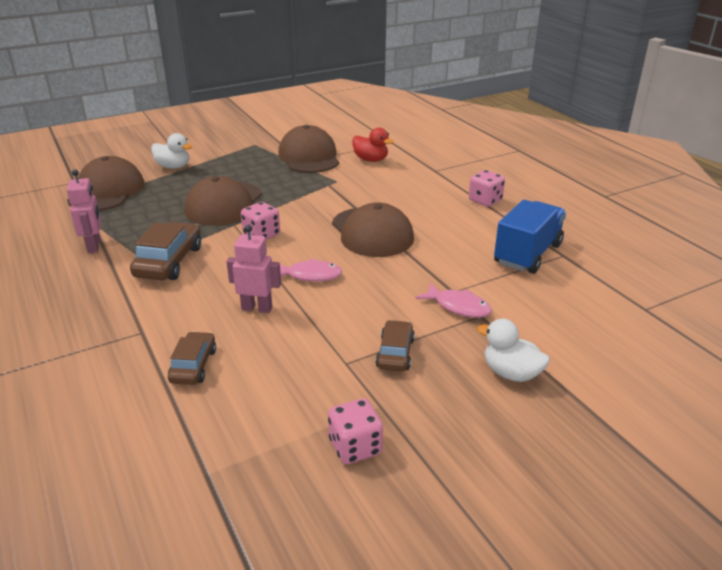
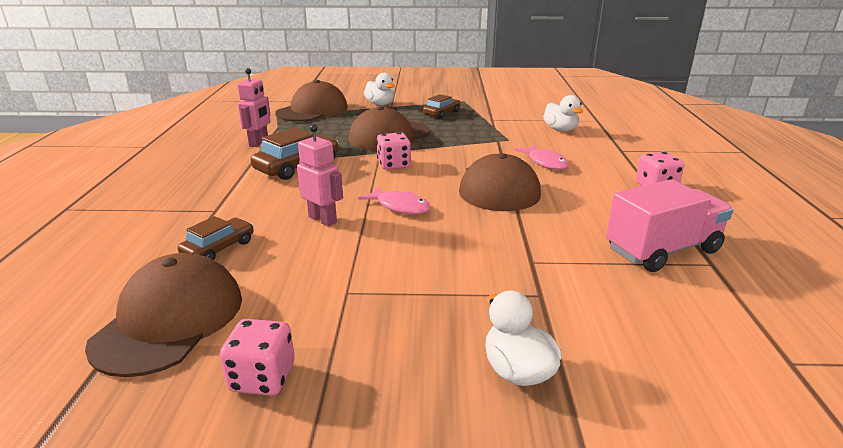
camera: 30 degrees right, 5 degrees down
brown cap [278,125,339,173] -> brown cap moved to [85,253,242,377]
red duck [352,127,393,162] -> white duck [543,95,583,132]
brown car [376,320,415,371] -> brown car moved to [423,94,460,119]
pink fish [416,283,492,318] -> pink fish moved to [514,145,569,170]
blue truck [494,200,566,274] -> pink truck [606,179,733,272]

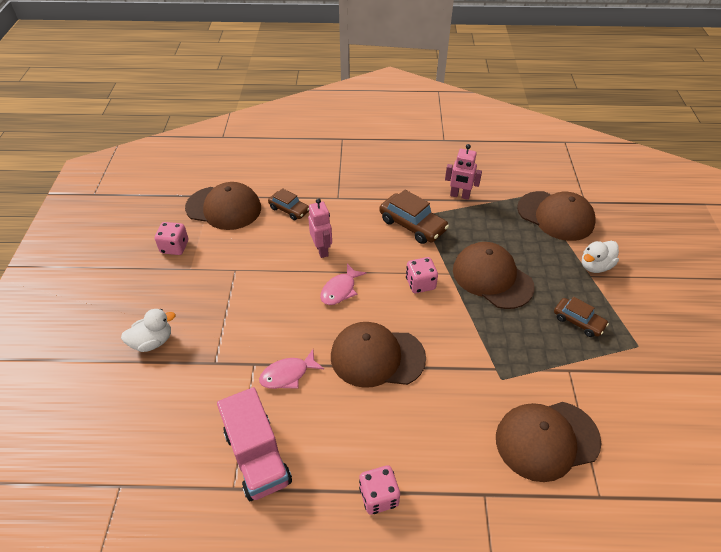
camera: 90 degrees right, 20 degrees up
pink robot [297,124,343,226] -> pink robot turned 60 degrees counterclockwise [308,198,332,258]
pink fish [514,145,569,170] -> pink fish moved to [259,349,324,389]
white duck [543,95,583,132] -> brown cap [496,402,601,482]

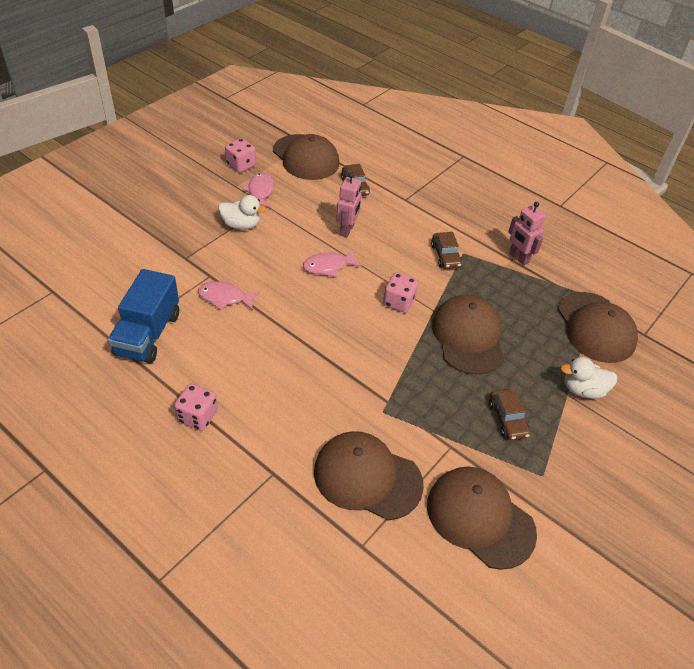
camera: 35 degrees right, 0 degrees up
white duck [121,309,176,352] -> white duck moved to [218,195,267,230]
pink truck [217,387,292,501] -> blue truck [108,269,179,364]
brown cap [331,322,426,388] -> brown cap moved to [427,467,537,570]
brown car [379,190,449,244] -> brown car [431,232,462,269], size x0.63
none -> pink fish [243,173,274,208]

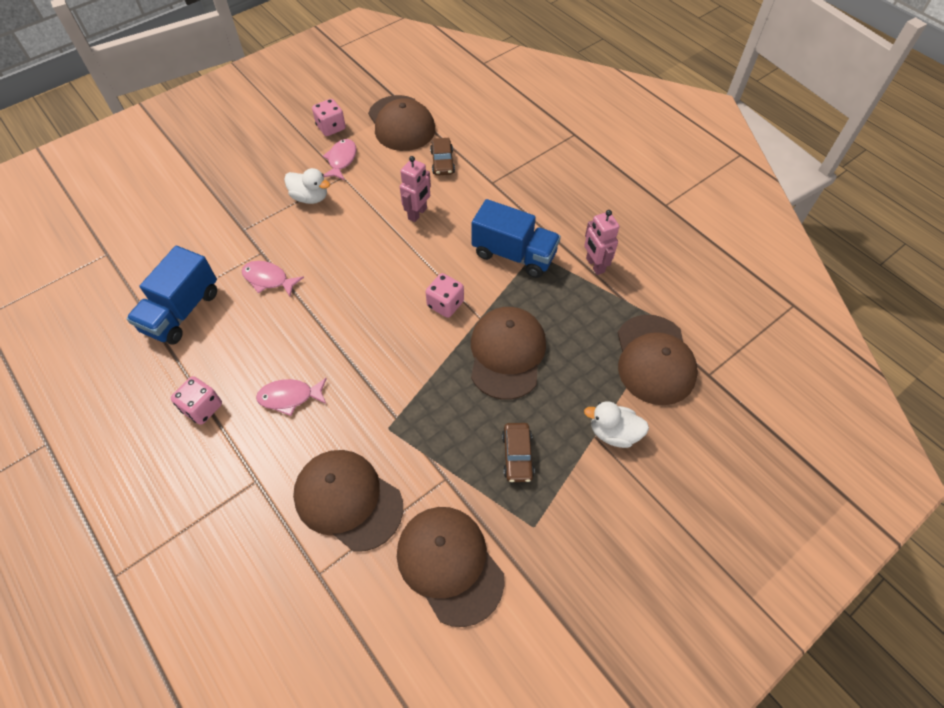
camera: 15 degrees right, 10 degrees up
pink fish [303,250,362,277] -> pink fish moved to [256,378,327,416]
brown car [431,232,462,269] -> blue truck [472,199,561,278]

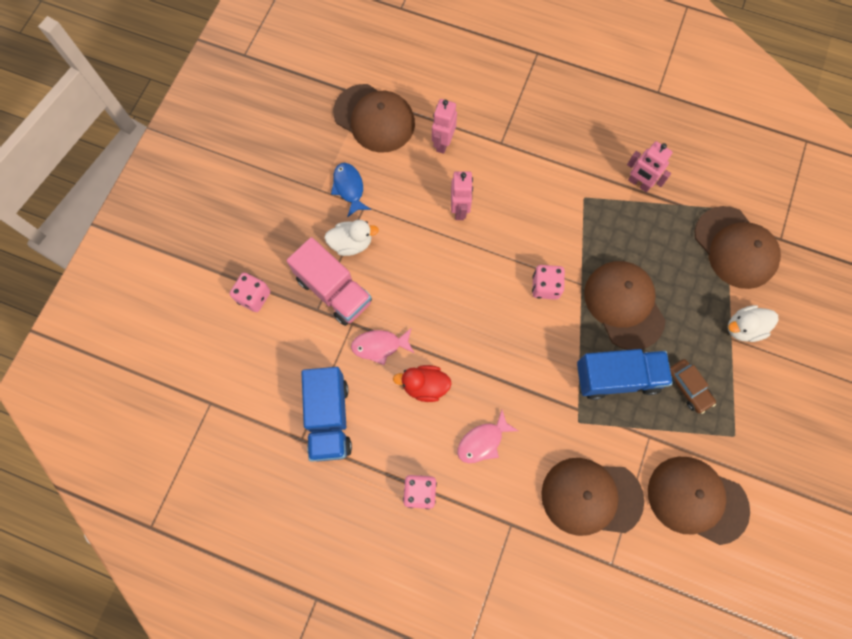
camera: 30 degrees left, 15 degrees up
pink dice [312,99,346,136] -> pink dice moved to [230,273,270,312]
pink fish [323,139,356,180] -> blue fish [331,163,371,217]
brown car [430,138,455,176] -> pink robot [432,99,457,154]
blue truck [472,199,561,278] -> blue truck moved to [577,349,673,400]
none -> pink truck [286,237,372,326]
none -> red duck [393,365,452,402]

